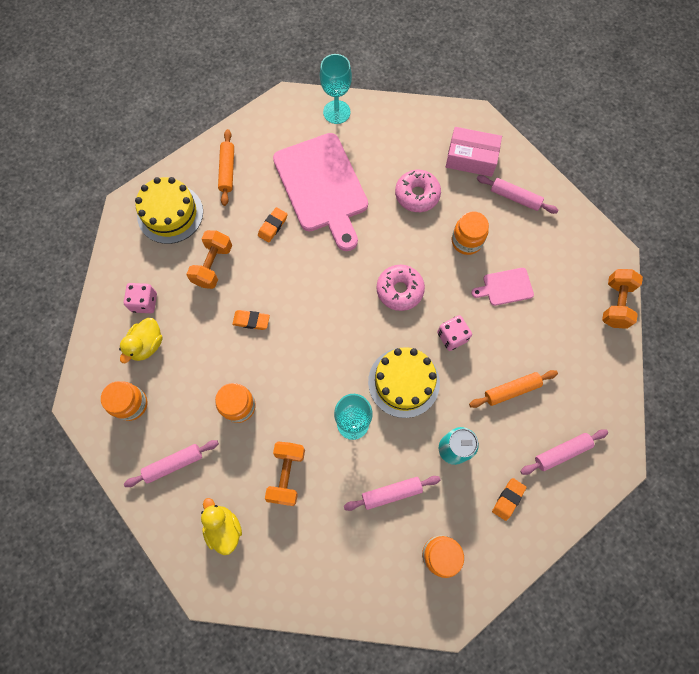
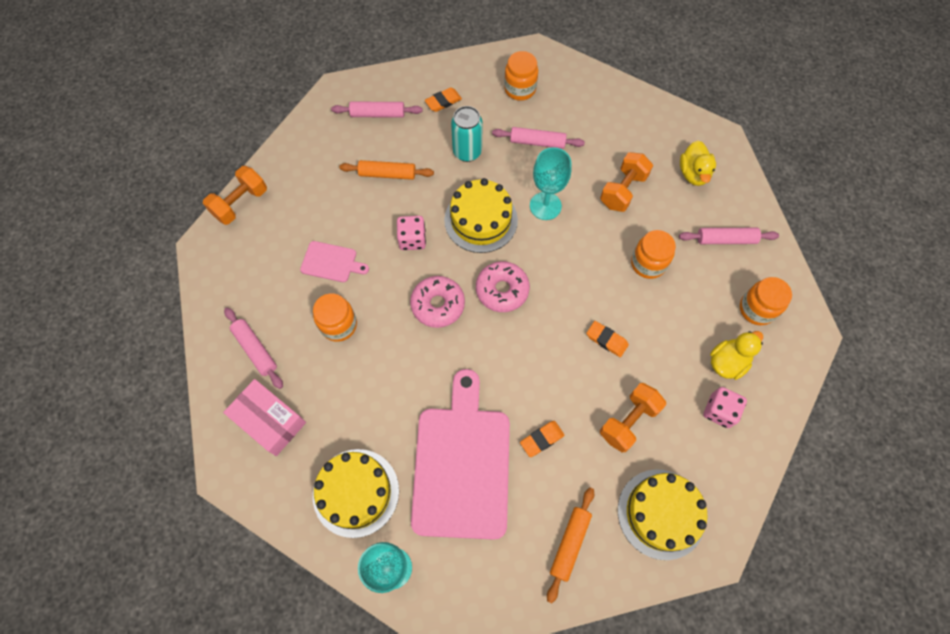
camera: 155 degrees left, 5 degrees down
pink donut [395,170,441,212] -> pink donut moved to [476,261,530,312]
none -> yellow cake [313,449,399,538]

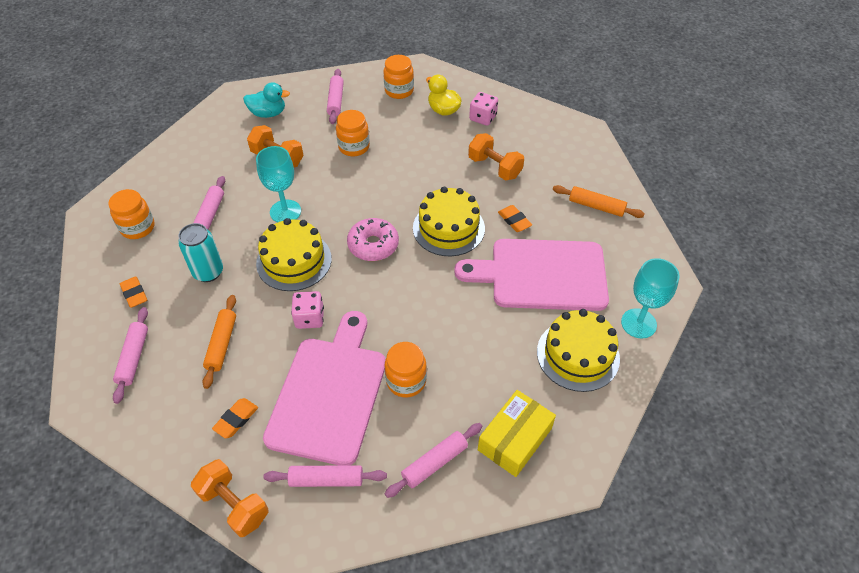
camera: 90 degrees left, 15 degrees down
pink box [223,379,306,456] -> yellow box [478,390,556,477]
pink cutting board [300,241,369,282] -> pink cutting board [263,311,386,466], size x2.24
pink donut [410,276,465,328] -> none
orange eraser [586,321,629,357] -> orange eraser moved to [212,398,258,438]
yellow cake [618,469,707,560] -> yellow cake moved to [413,187,485,256]
yellow duck [680,140,716,186] -> turquoise duck [243,82,290,118]
none -> pink rolling pin [263,465,387,487]

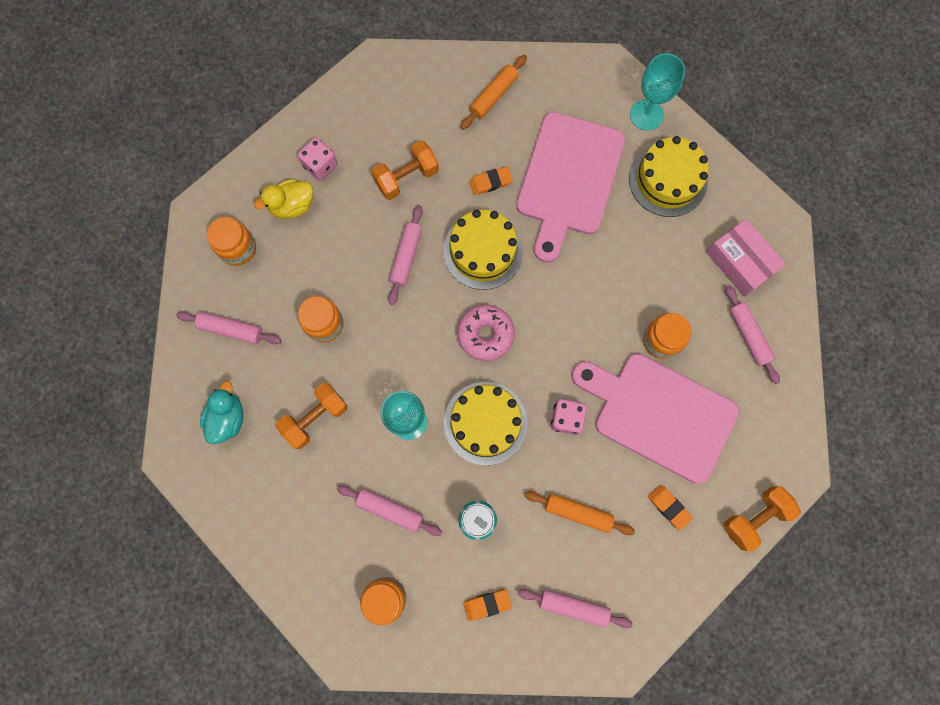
camera: 75 degrees left, 25 degrees up
pink rolling pin [263,465,387,487] -> pink rolling pin moved to [388,205,423,305]
yellow box [478,390,556,477] -> pink box [706,219,786,297]

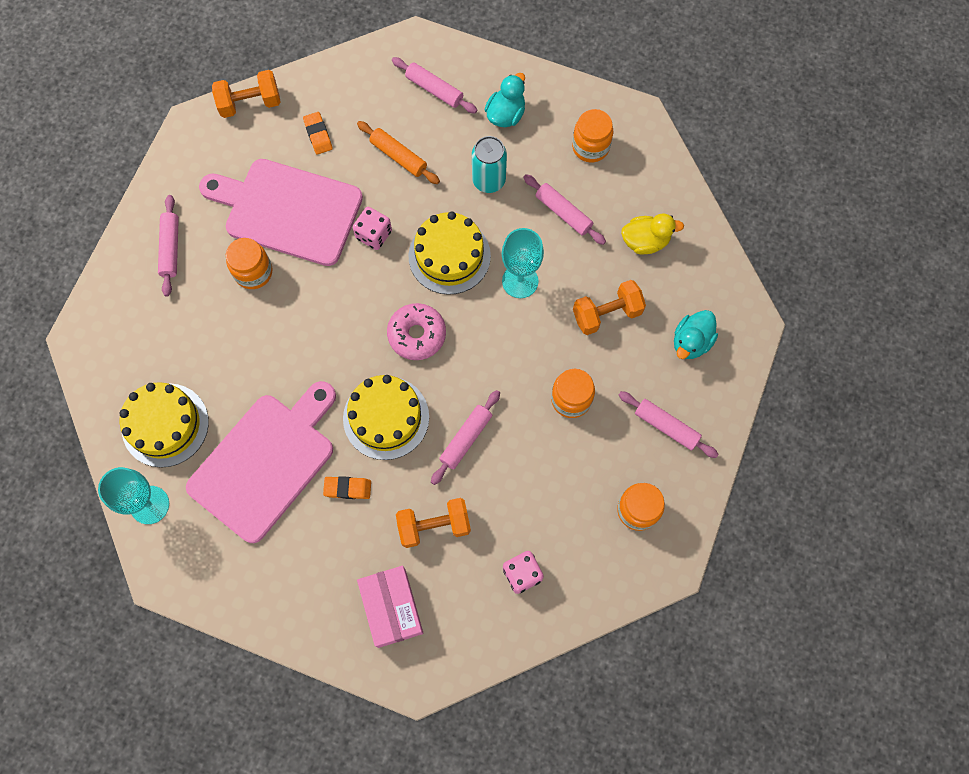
camera: 160 degrees left, 5 degrees down
yellow duck [254,179,313,219] -> yellow duck moved to [621,213,684,254]
orange rolling pin [461,55,527,130] -> none
orange eraser [463,589,512,621] -> turquoise duck [484,73,525,127]
pink cutting board [572,353,739,484] -> pink cutting board turned 150 degrees clockwise [199,159,363,266]
pink box [706,219,786,297] -> pink box moved to [357,566,423,648]

